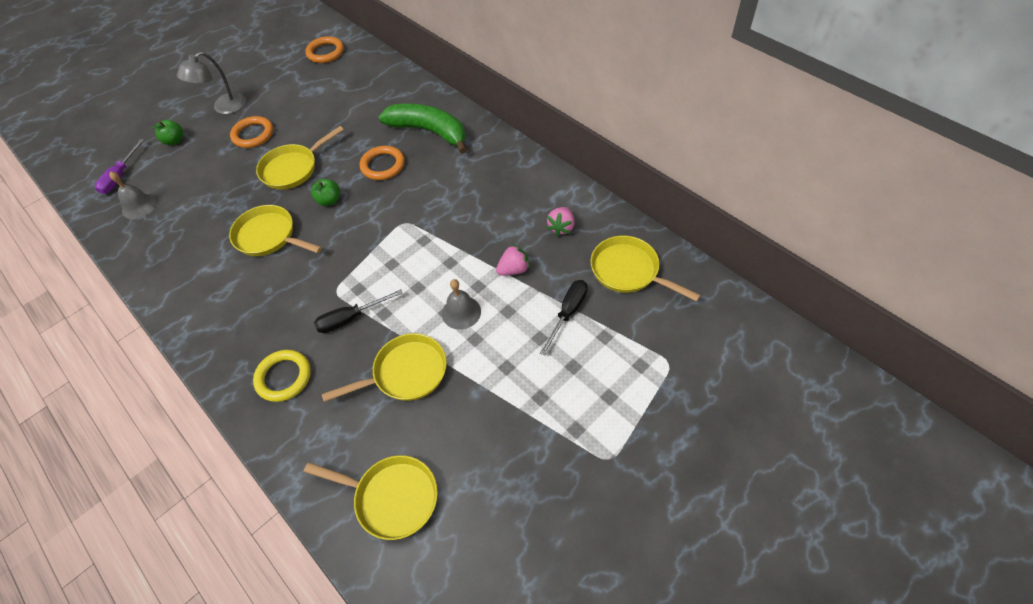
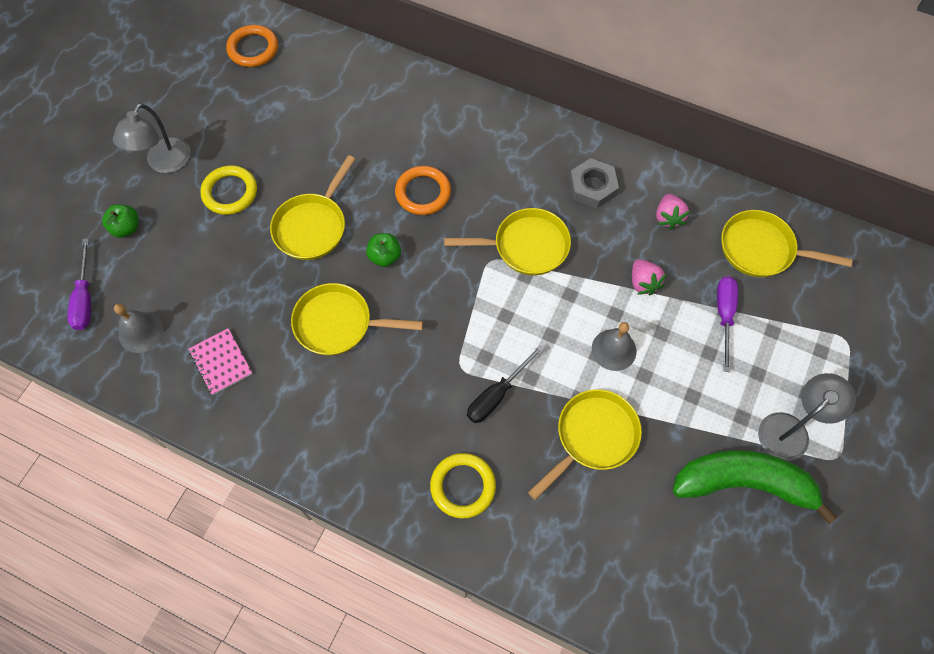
camera: 25 degrees left, 10 degrees up
orange ring [230,116,273,148] -> yellow ring [200,165,257,215]
yellow pan [304,455,438,540] -> yellow pan moved to [444,208,571,275]
green banana [379,104,467,154] -> green banana moved to [673,450,837,524]
pink strawberry [496,244,530,276] -> pink strawberry turned 120 degrees clockwise [632,259,666,295]
black screwdriver [540,280,588,356] -> purple screwdriver [717,276,738,372]
none -> pink notebook [189,328,252,395]
none -> grey nut [569,158,619,208]
none -> grey lamp [758,373,856,461]

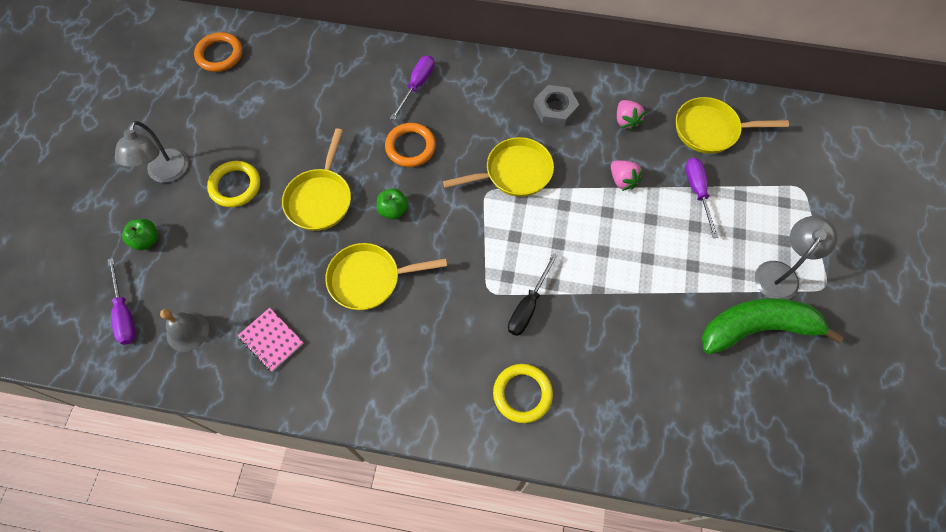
camera: 15 degrees left, 0 degrees up
yellow pan [528,389,642,500] -> none
grey bell [592,322,636,371] -> none
none -> purple screwdriver [390,55,434,120]

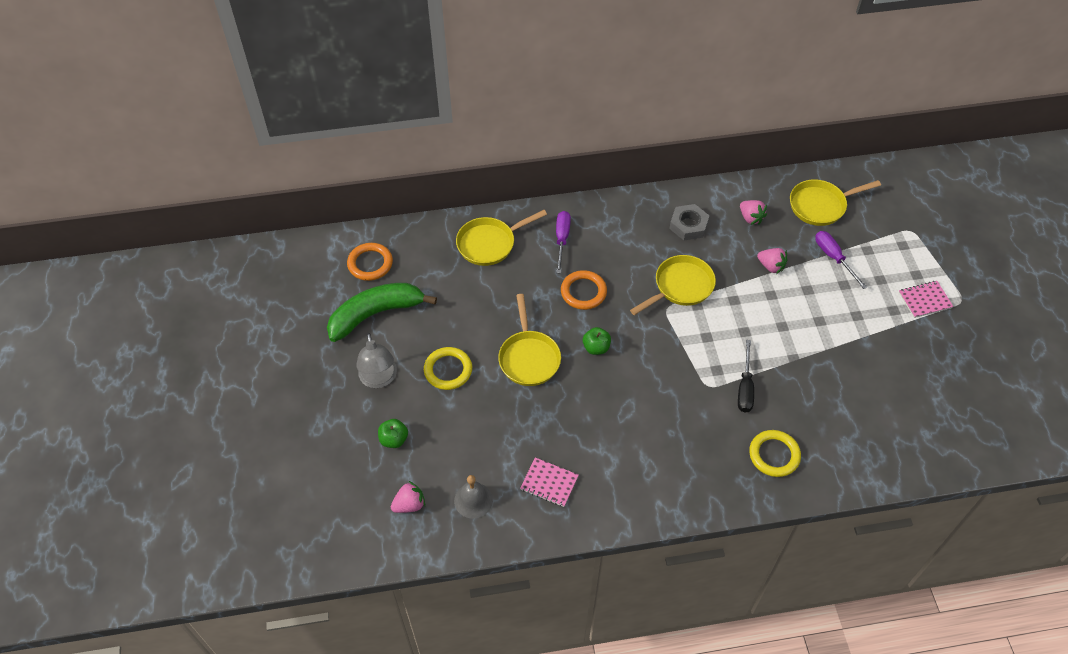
camera: 20 degrees left, 10 degrees down
purple screwdriver [108,258,136,345] -> pink strawberry [391,481,425,513]
yellow pan [325,243,447,310] -> yellow pan moved to [456,210,547,266]
green banana [701,298,844,354] -> green banana moved to [327,283,437,342]
grey lamp [755,216,838,299] -> pink notebook [899,281,954,318]

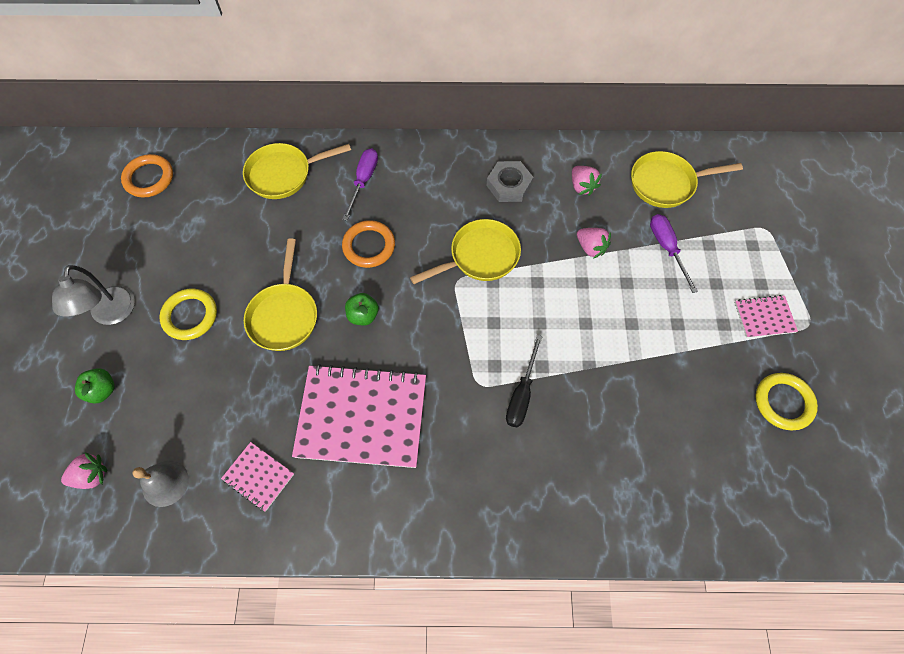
camera: 10 degrees right, 10 degrees up
green banana [327,283,437,342] -> none
yellow ring [749,430,801,477] -> yellow ring moved to [755,373,818,430]
none -> pink notebook [292,364,426,468]

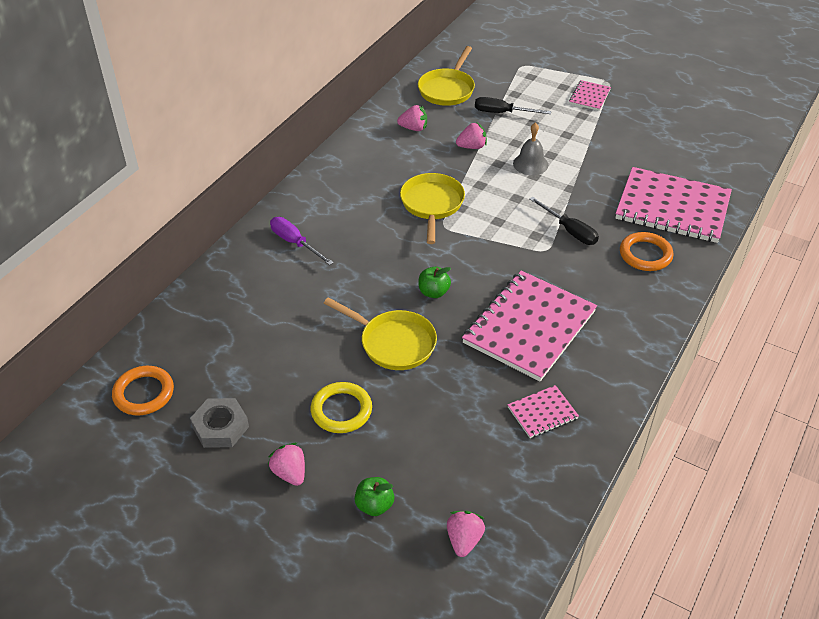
camera: 60 degrees left, 20 degrees down
grey lamp [52,265,135,325] -> pink strawberry [268,443,305,486]
grey bell [132,460,189,507] -> grey bell moved to [513,122,548,175]
yellow pan [243,143,351,199] -> none
orange ring [342,220,395,268] -> orange ring moved to [620,232,674,271]
grey nut [487,161,533,202] -> grey nut moved to [190,398,249,448]
purple screwdriver [650,214,698,293] -> black screwdriver [475,97,551,114]
yellow ring [755,373,818,430] -> none
none -> pink notebook [615,167,732,243]

